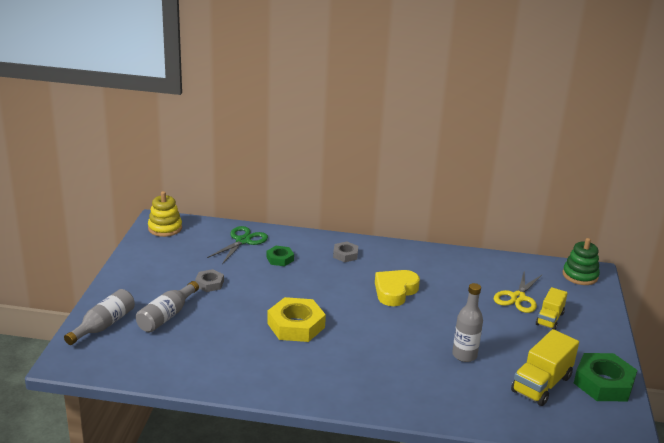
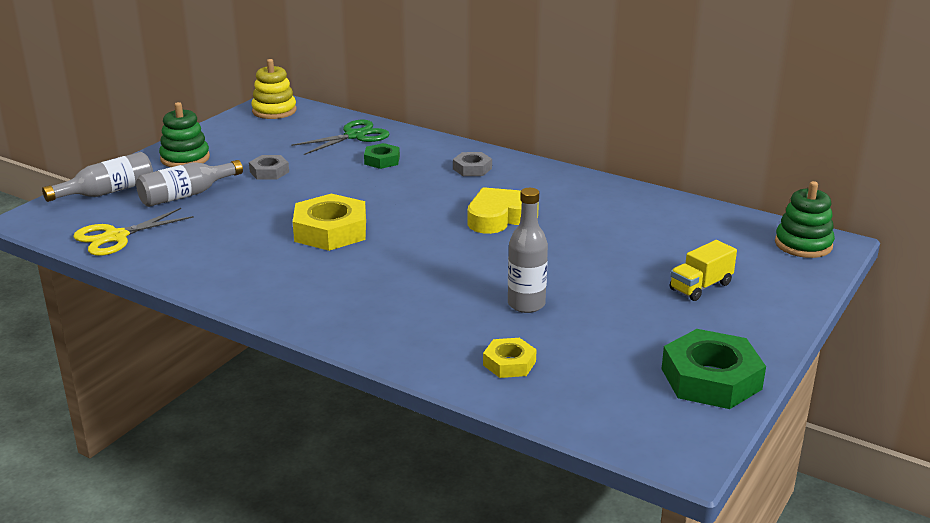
camera: 25 degrees right, 0 degrees up
yellow scissors [494,270,542,313] -> yellow scissors moved to [73,208,194,256]
yellow truck [511,329,579,406] -> none
none -> green stacking toy [159,102,210,167]
none -> yellow nut [483,338,537,378]

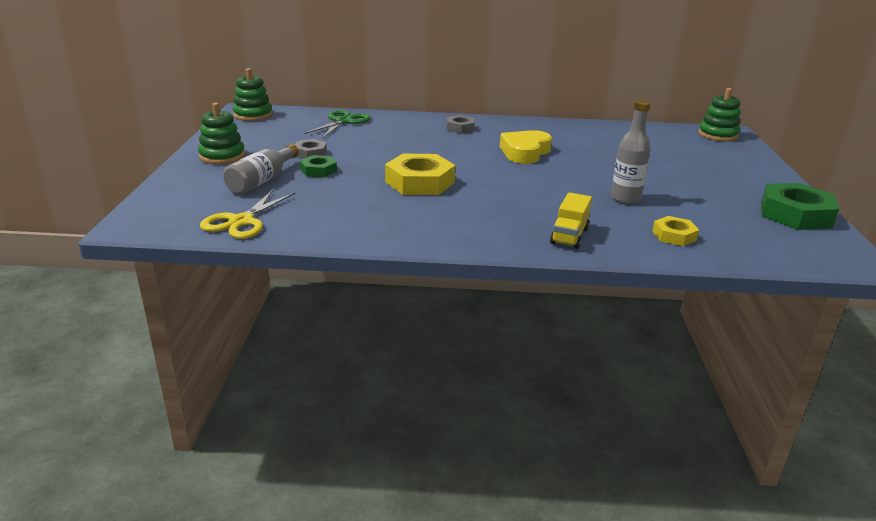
camera: 30 degrees left, 0 degrees up
grey bottle [42,152,153,202] -> none
yellow stacking toy [251,59,296,119] -> green stacking toy [233,68,273,121]
green nut [364,143,400,169] -> green nut moved to [300,155,337,177]
yellow truck [670,240,737,301] -> yellow truck moved to [550,192,592,249]

